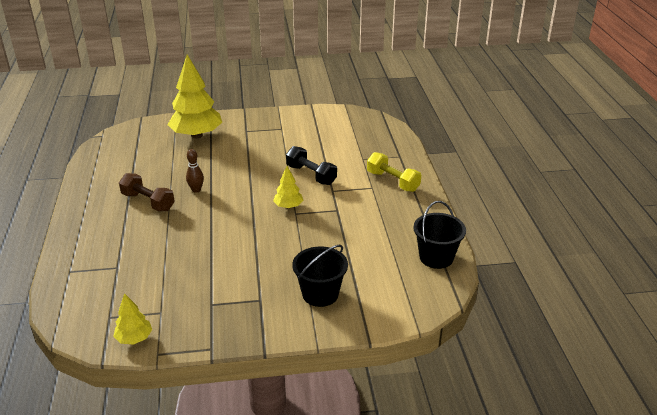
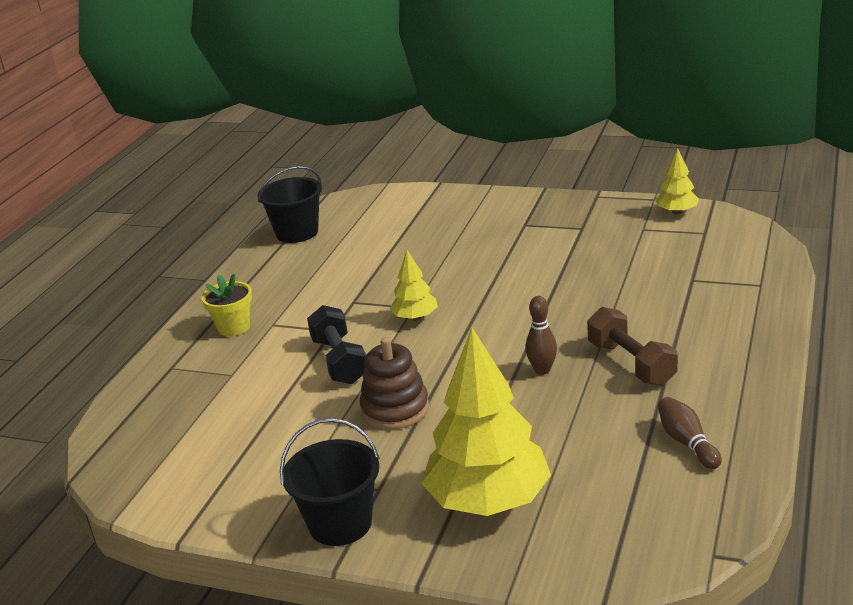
camera: 150 degrees left, 5 degrees down
black bucket [292,245,348,307] -> black bucket moved to [280,418,380,546]
yellow dumbbell [367,152,421,192] -> yellow flower pot [202,274,252,336]
none -> brown stacking toy [360,337,429,430]
none -> brown bowling pin [658,397,722,469]

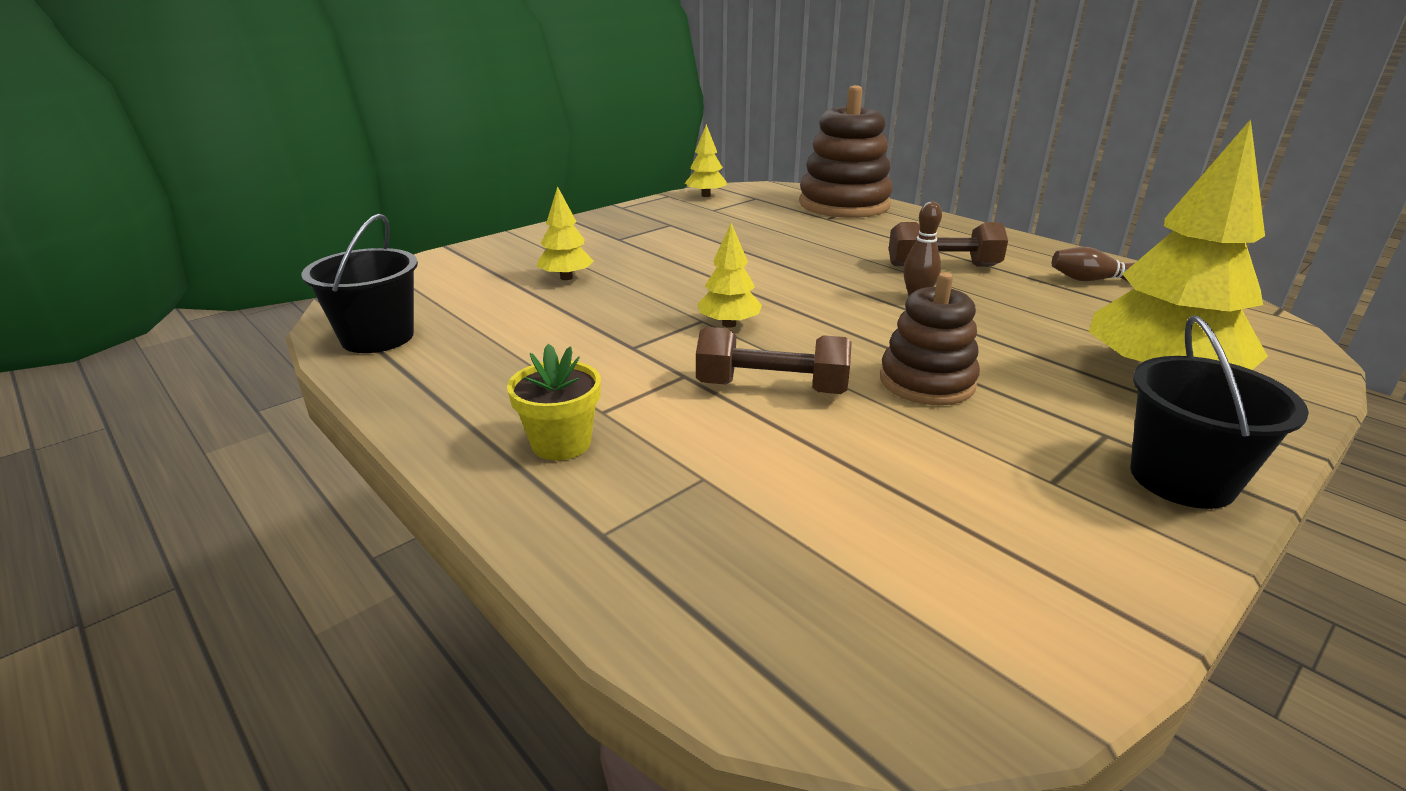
camera: 65 degrees left, 0 degrees up
black dumbbell [307,305,366,384] -> brown dumbbell [696,327,852,394]
none -> yellow tree [537,186,594,280]
none -> brown stacking toy [799,85,893,218]

